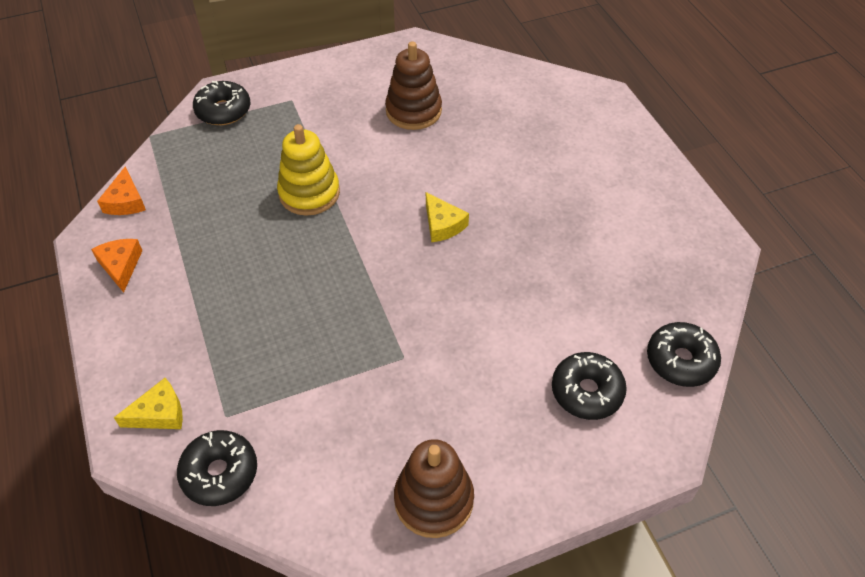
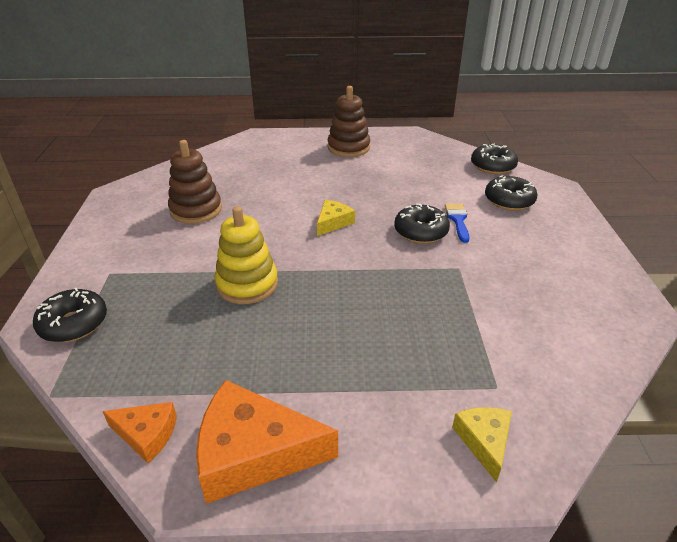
camera: 70 degrees left, 15 degrees down
orange cheese [91,239,143,293] -> orange cheese [196,380,338,504], size x1.88
black donut [177,430,257,506] -> black donut moved to [394,203,450,244]
brown stacking toy [394,439,474,538] -> brown stacking toy moved to [327,86,370,157]
yellow cheese [426,192,469,242] -> yellow cheese turned 45 degrees counterclockwise [317,200,355,236]
none -> blue brush [445,203,469,243]

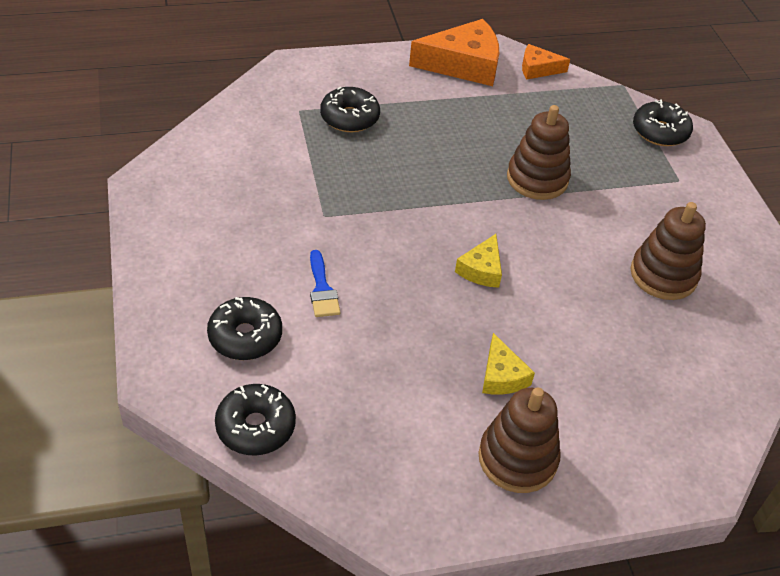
camera: 165 degrees right, 10 degrees up
yellow stacking toy [215,206,278,304] -> brown stacking toy [507,105,571,200]
black donut [394,203,450,244] -> black donut moved to [320,86,380,132]
yellow cheese [452,407,512,482] -> yellow cheese moved to [482,333,535,395]

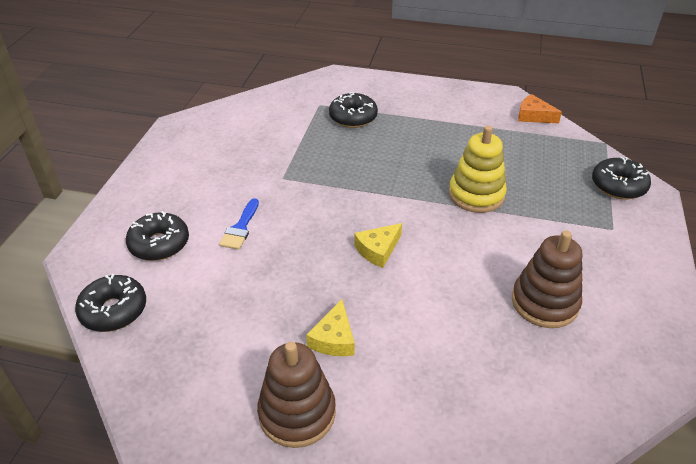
camera: 30 degrees right, 5 degrees down
orange cheese [409,19,499,86] -> none
brown stacking toy [507,105,571,200] -> yellow stacking toy [449,125,507,213]

